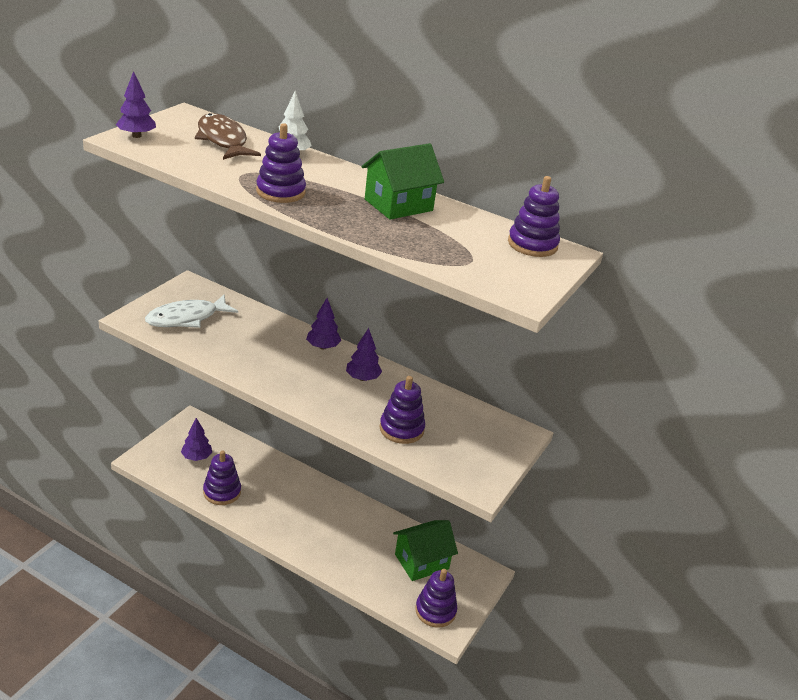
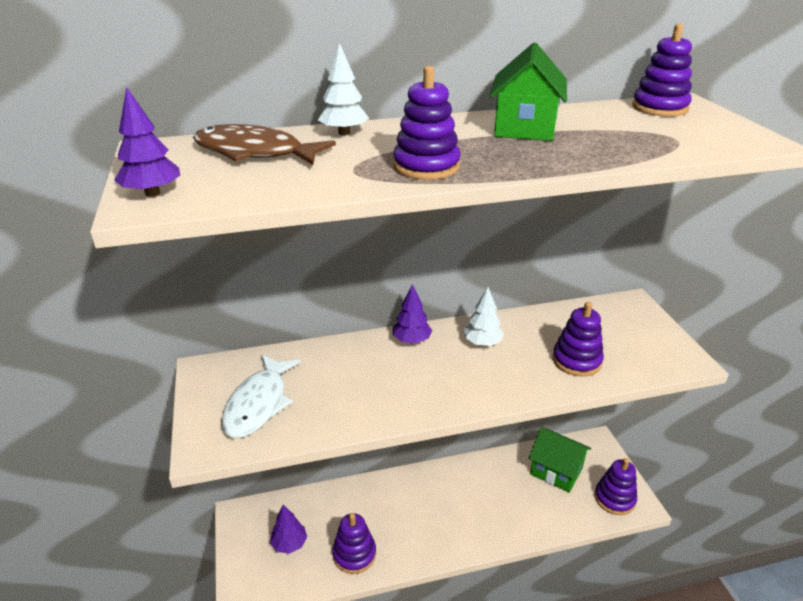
camera: 40 degrees left, 0 degrees up
purple tree [346,328,382,381] -> white tree [464,287,504,346]
green house [393,520,458,581] -> green house turned 75 degrees counterclockwise [529,427,591,493]

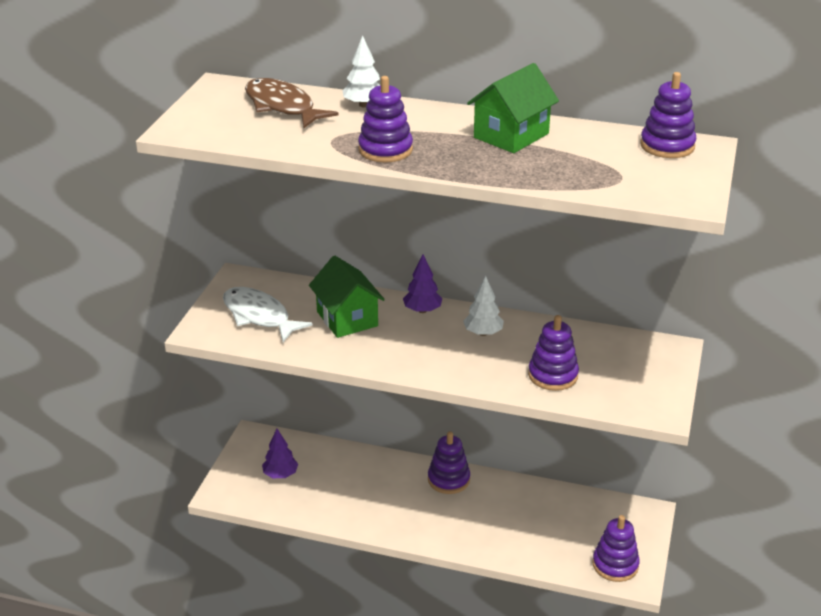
camera: 30 degrees right, 0 degrees up
purple tree [115,87,180,197] -> none
white fish [222,354,301,438] -> white fish turned 90 degrees clockwise [223,287,313,342]
purple stacking toy [332,513,376,574] -> purple stacking toy moved to [428,431,470,494]
green house [529,427,591,493] -> green house moved to [309,256,385,338]

